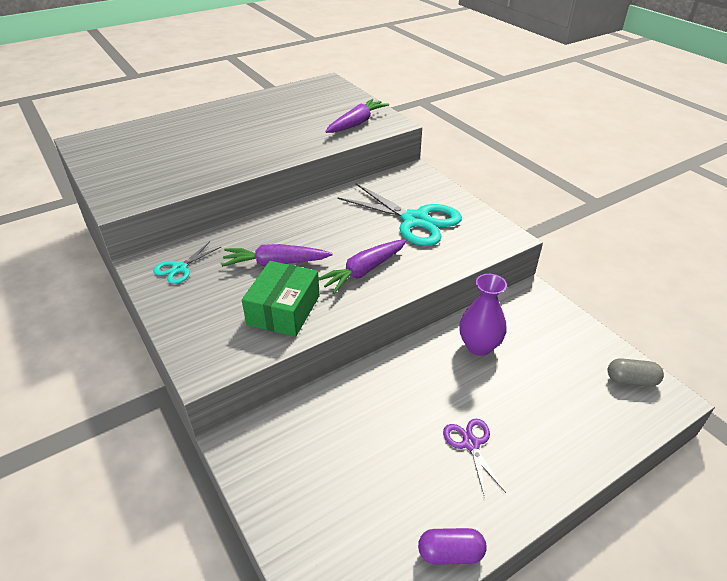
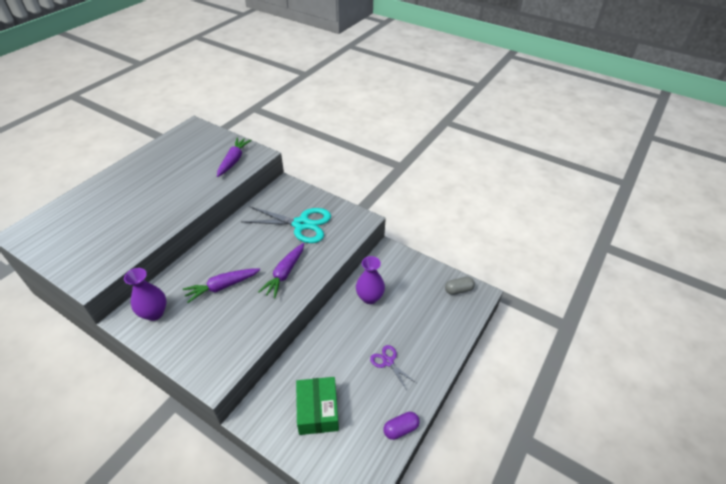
camera: 25 degrees left, 5 degrees up
turquoise scissors [153,242,221,284] -> purple vase [124,268,167,321]
green box [242,261,320,337] -> green box moved to [296,377,339,435]

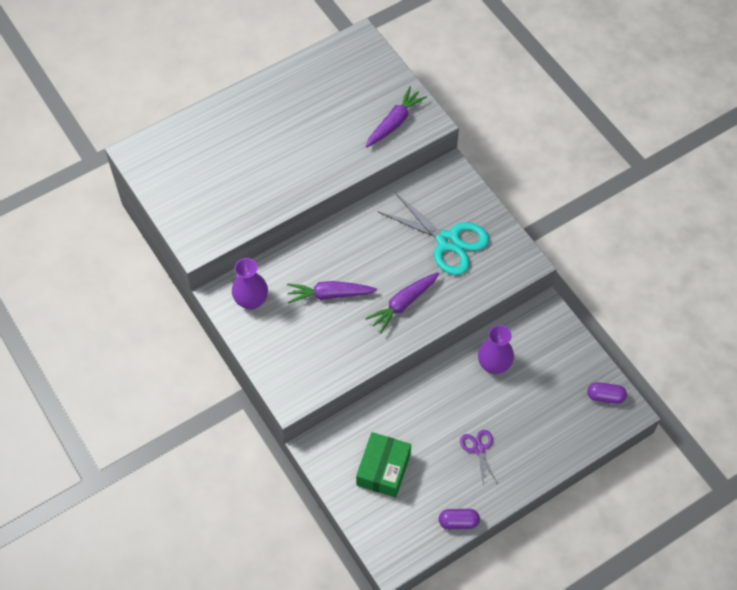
camera: 25 degrees right, 15 degrees up
grey capsule [445,277,475,295] -> purple capsule [587,382,627,404]

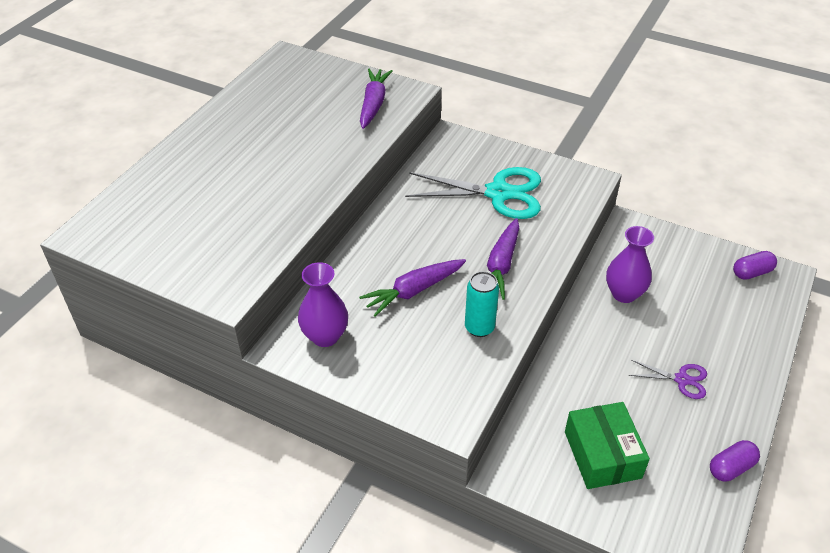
camera: 30 degrees left, 15 degrees down
purple scissors [460,430,498,487] -> purple scissors turned 150 degrees clockwise [628,360,707,399]
none -> turquoise can [465,271,499,337]

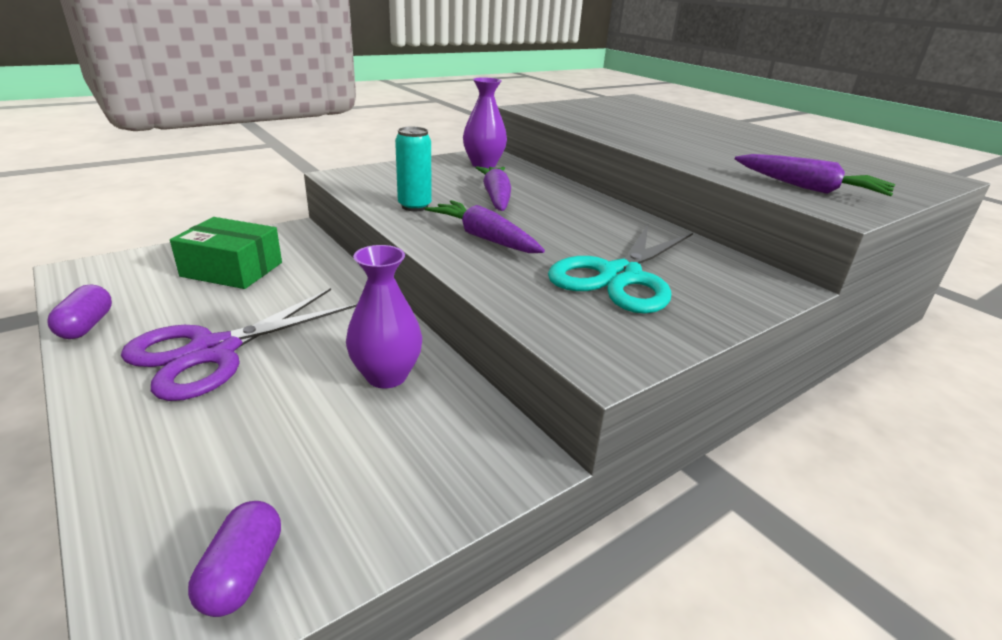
camera: 115 degrees right, 15 degrees down
purple scissors [628,360,707,399] -> purple scissors [121,288,357,401], size x2.02

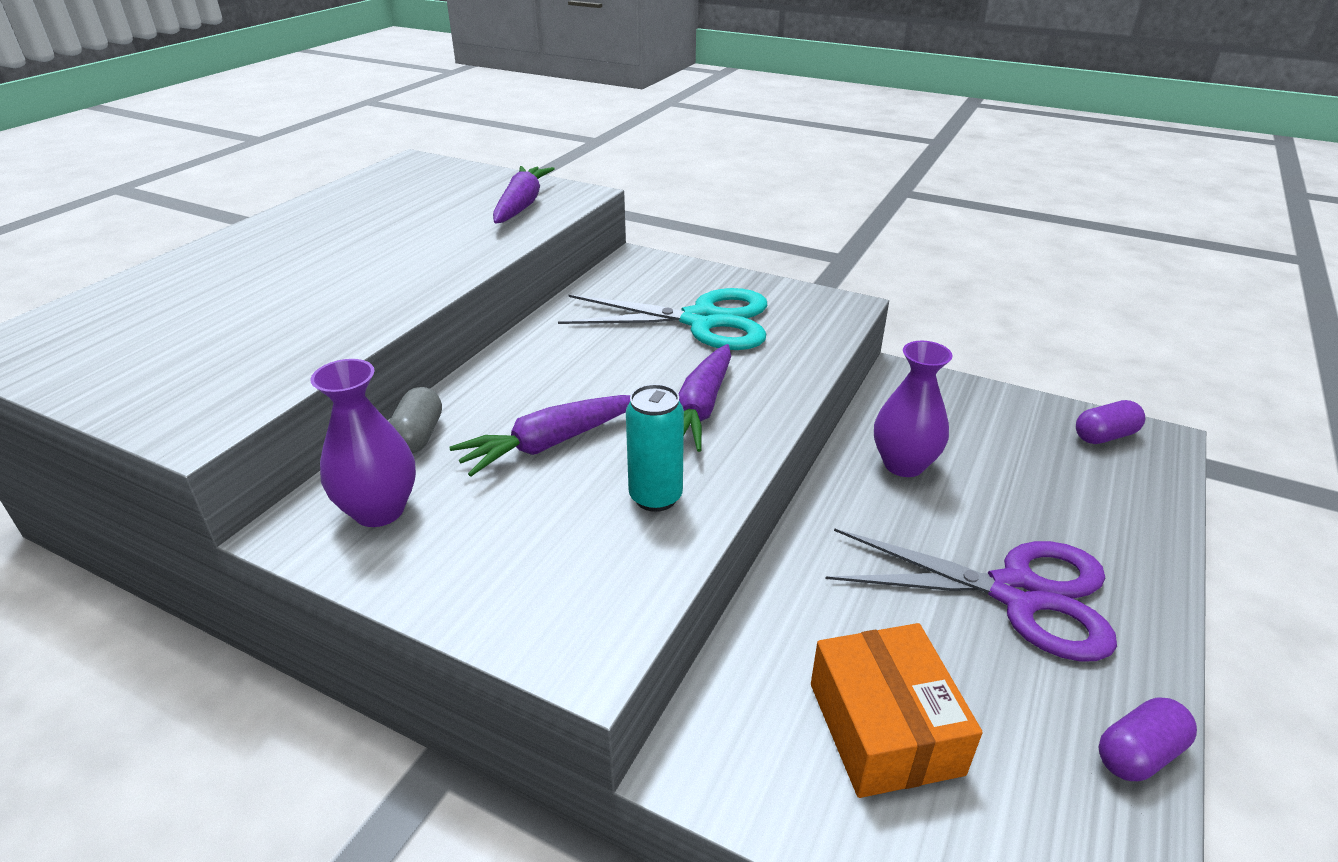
camera: 115 degrees left, 5 degrees up
green box [170,217,282,289] -> orange box [811,623,983,798]
none -> grey capsule [389,387,442,454]

